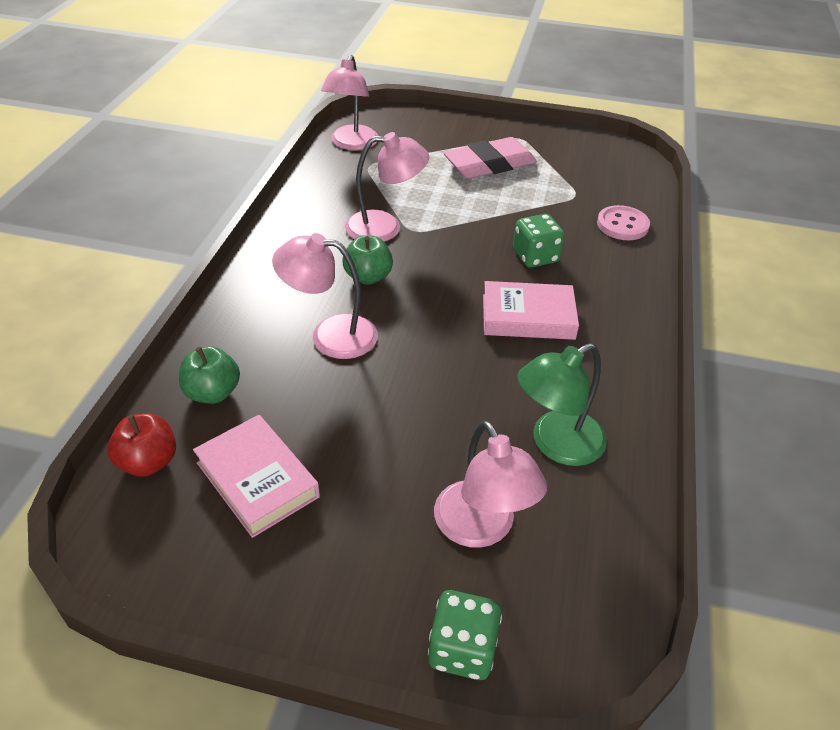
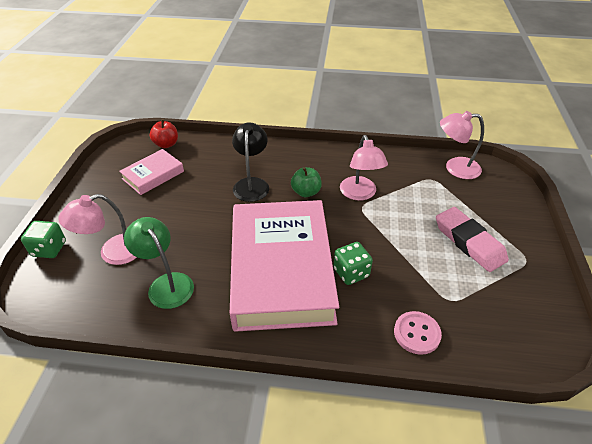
camera: 85 degrees right, 0 degrees up
green apple [179,346,240,404] -> none
pink lamp [272,233,378,359] -> black lamp [232,122,269,202]
pink book [483,281,579,340] -> pink book [230,200,339,332], size x2.22

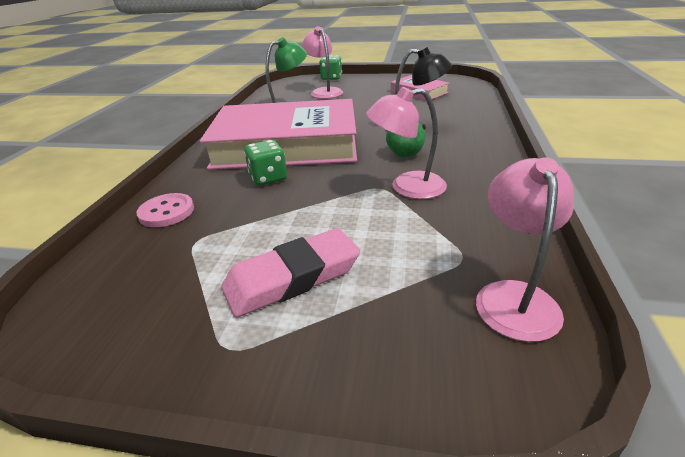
camera: 95 degrees right, 10 degrees down
red apple [150,119,178,148] -> none

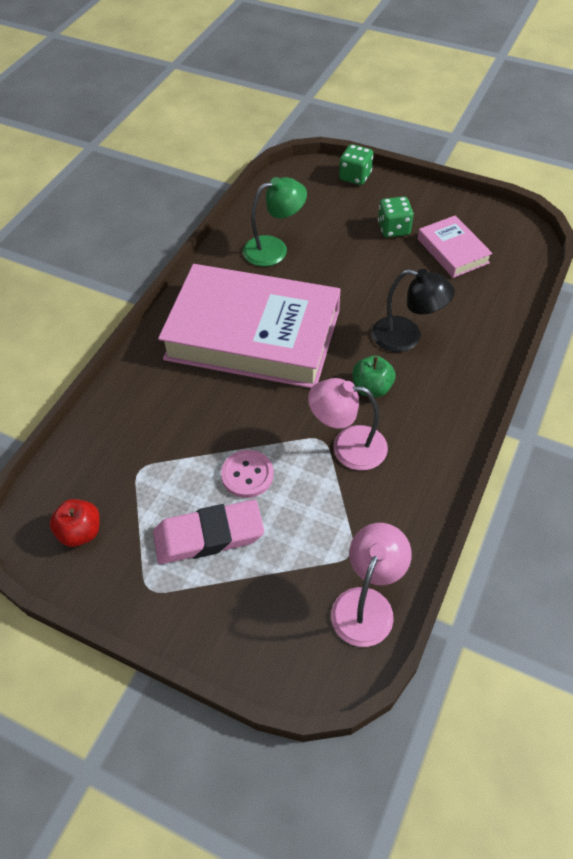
camera: 15 degrees right, 20 degrees up
pink button [136,193,194,227] -> pink button moved to [221,450,274,498]
green dice [244,140,287,185] -> green dice moved to [378,196,414,238]
pink lamp [301,26,343,99] -> none
none -> red apple [50,499,100,547]

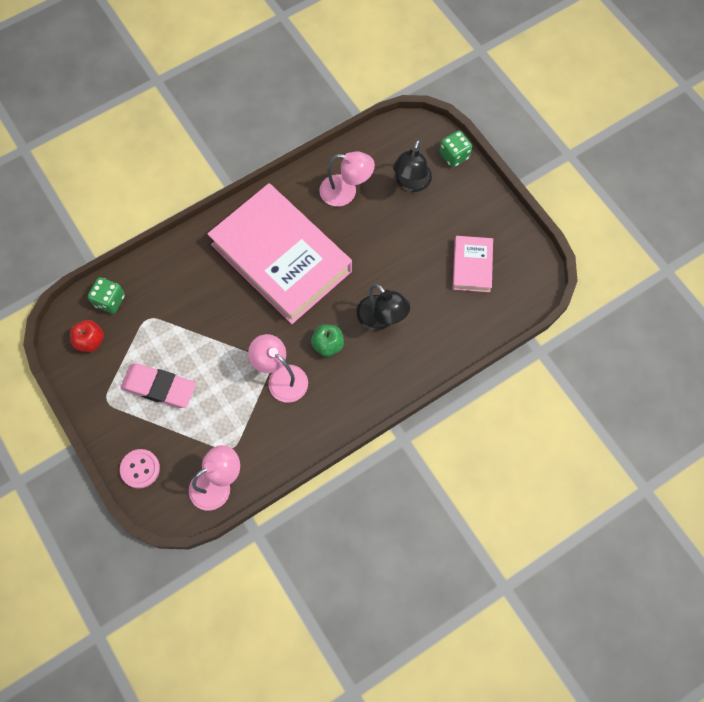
camera: 30 degrees right, 15 degrees up
pink button [221,450,274,498] -> pink button moved to [120,449,160,489]
green lamp [243,177,307,266] -> pink lamp [319,151,375,207]
green dice [378,196,414,238] -> green dice moved to [88,277,125,314]
none -> black lamp [393,140,432,192]

